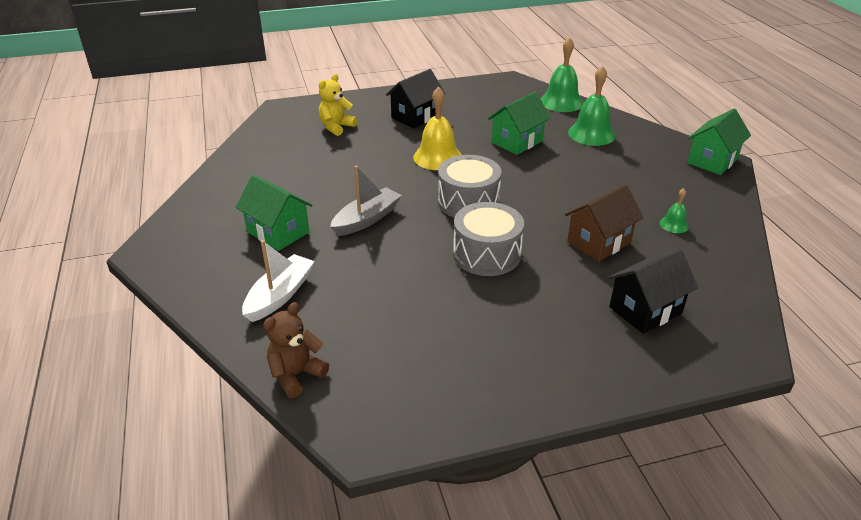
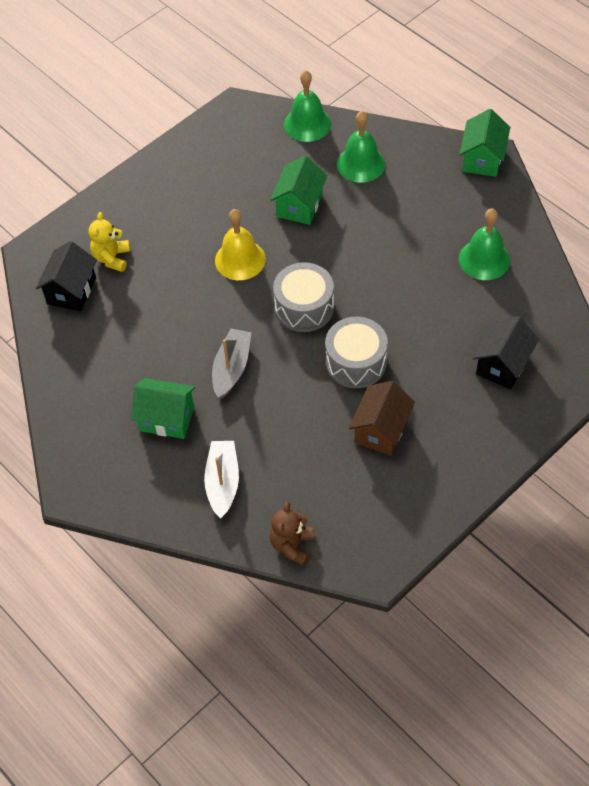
camera: 25 degrees left, 20 degrees up
black house [386,69,445,128] -> black house moved to [36,241,97,312]
brown house [565,184,643,262] -> brown house moved to [349,381,415,456]
green bell [660,188,689,233] -> green bell [459,208,510,280], size x2.00

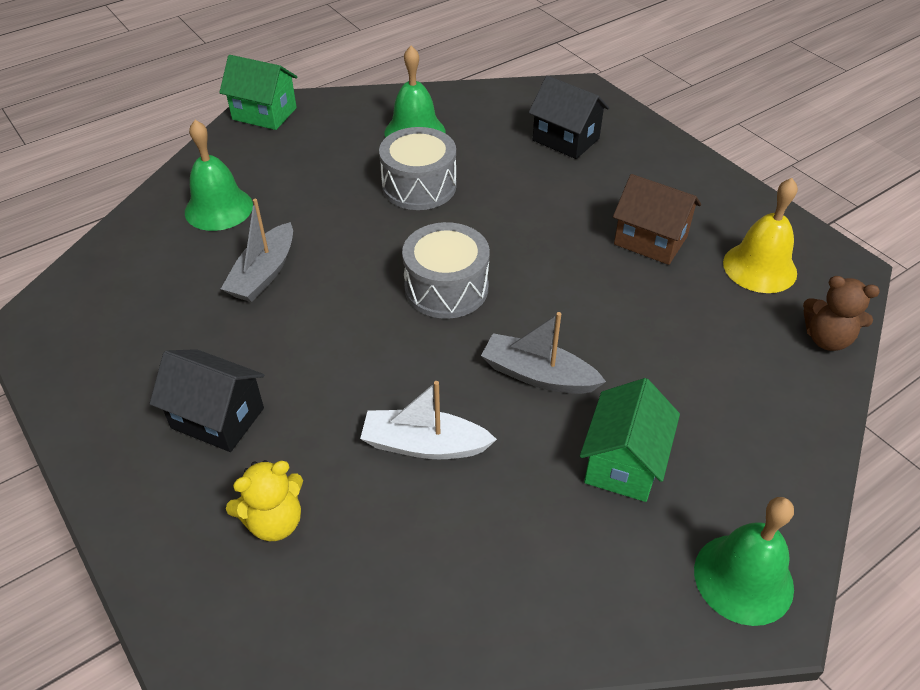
camera: 85 degrees left, 10 degrees down
black house [36,241,97,312] -> black house moved to [150,349,264,452]
yellow teddy bear [89,212,130,272] -> yellow teddy bear turned 45 degrees counterclockwise [226,460,303,541]
white boat [204,441,239,519] -> white boat moved to [360,381,497,459]
yellow bell [215,209,266,280] -> yellow bell moved to [723,178,798,293]
green house [270,156,327,225] -> grey boat [221,199,293,302]
green bell [284,70,331,142] -> green bell moved to [694,497,794,626]
grey drum [325,317,388,388] -> grey drum moved to [379,127,456,210]

